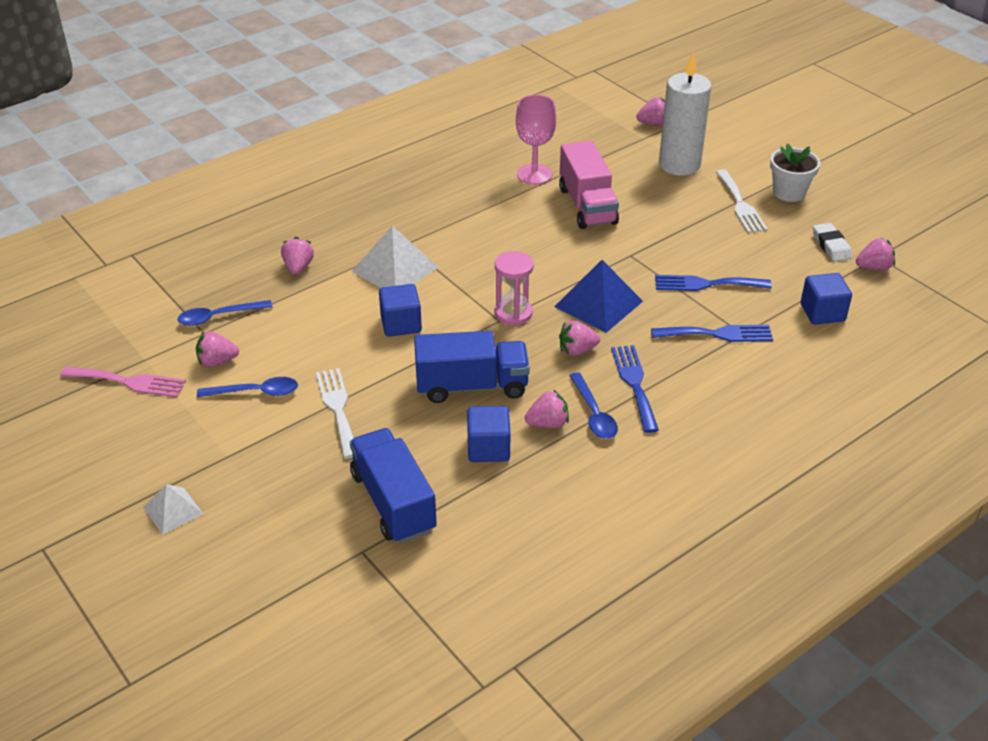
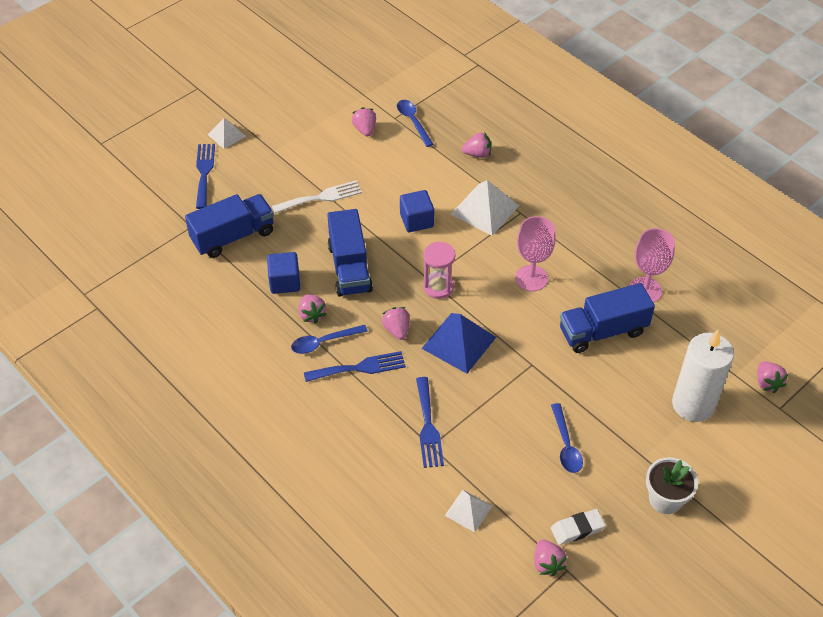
camera: 85 degrees right, 10 degrees up
pink fork [60,366,186,397] -> none
blue spoon [197,377,298,397] -> blue spoon moved to [551,403,583,473]
pink truck [559,141,619,229] -> blue truck [560,283,655,353]
blue fork [655,275,772,291] -> blue fork moved to [196,144,215,209]
white fork [716,170,767,233] -> none
blue cube [801,273,852,325] -> white pyramid [445,490,492,532]
none -> pink goblet [515,216,556,291]

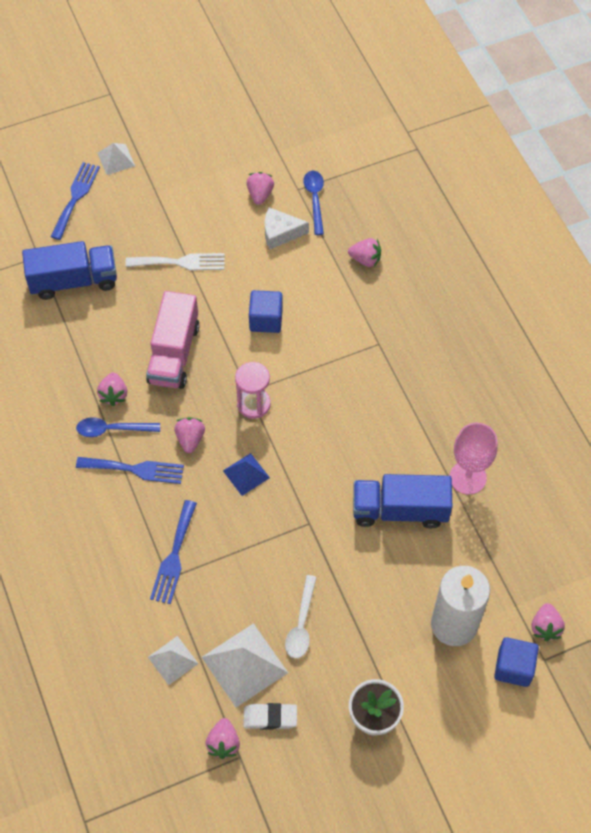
camera: 20 degrees right, 10 degrees up
blue cube [267,252,300,294] -> blue cube moved to [494,637,539,687]
blue truck [327,209,373,297] -> pink truck [146,291,200,389]
blue pyramid [421,313,496,374] -> blue pyramid [223,453,270,496], size x0.58
white pyramid [451,180,519,236] -> white pyramid moved to [202,623,288,707]
pink goblet [515,216,556,291] -> none
blue spoon [551,403,583,473] -> white spoon [285,575,317,658]
none -> white cheese [265,207,309,249]

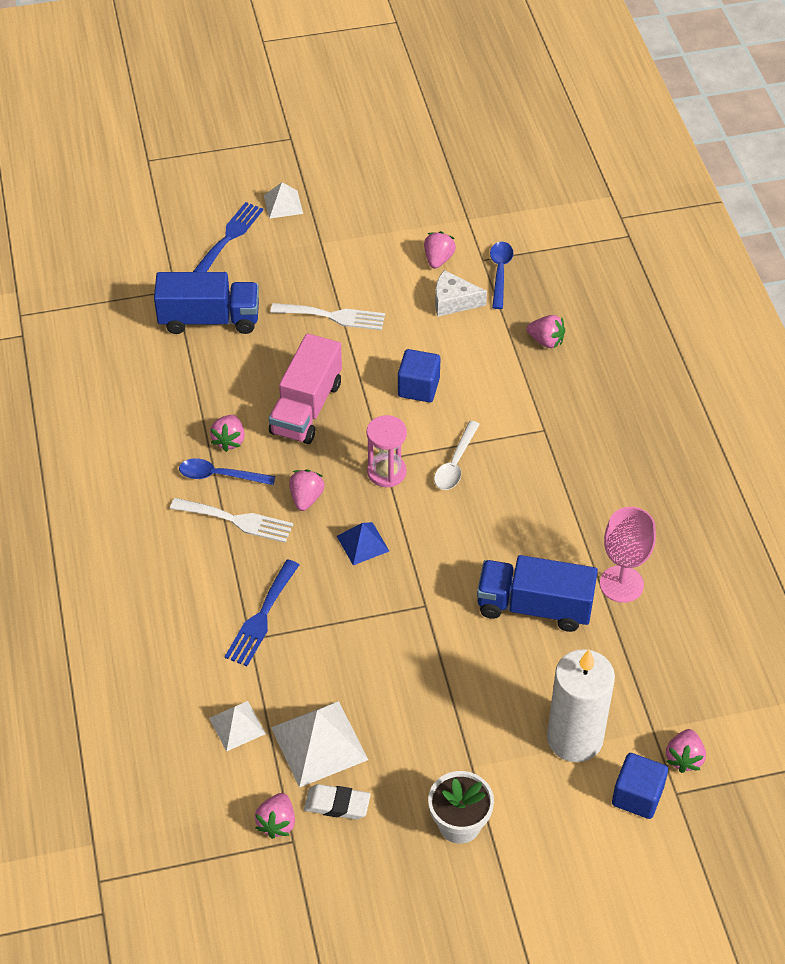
camera: 10 degrees right, 10 degrees down
blue fork [76,457,184,484] -> white fork [170,498,293,543]
white spoon [285,575,317,658] -> white spoon moved to [434,421,480,490]

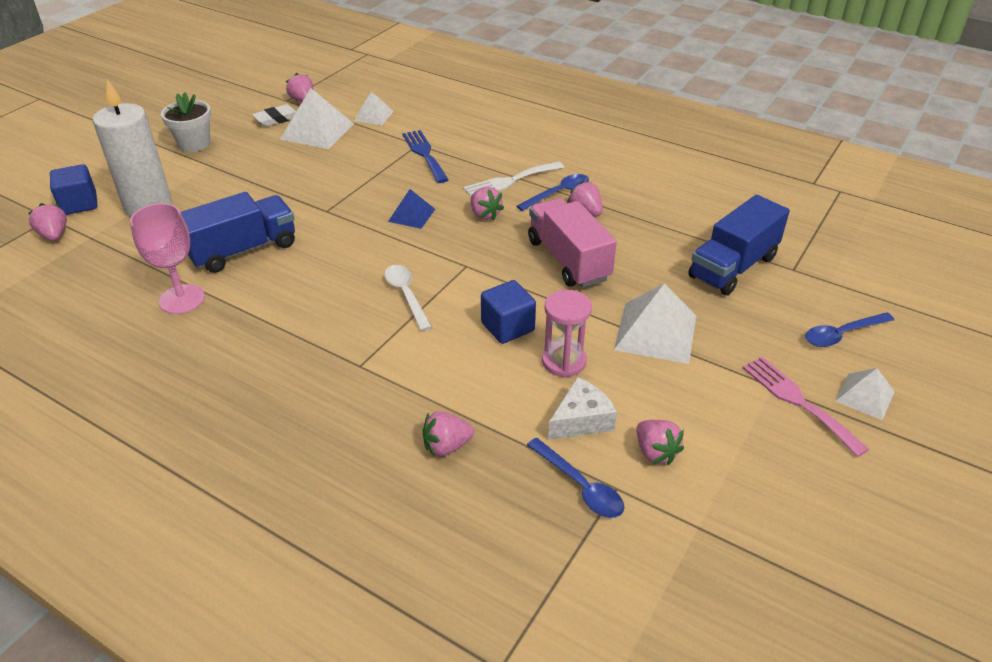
camera: 135 degrees right, 10 degrees down
blue fork [193,202,263,272] -> blue spoon [805,312,894,347]
white fork [271,303,385,330] -> white pyramid [614,283,696,364]
pink hourglass [366,415,407,487] -> pink hourglass moved to [542,290,592,377]
none -> pink fork [742,357,869,457]

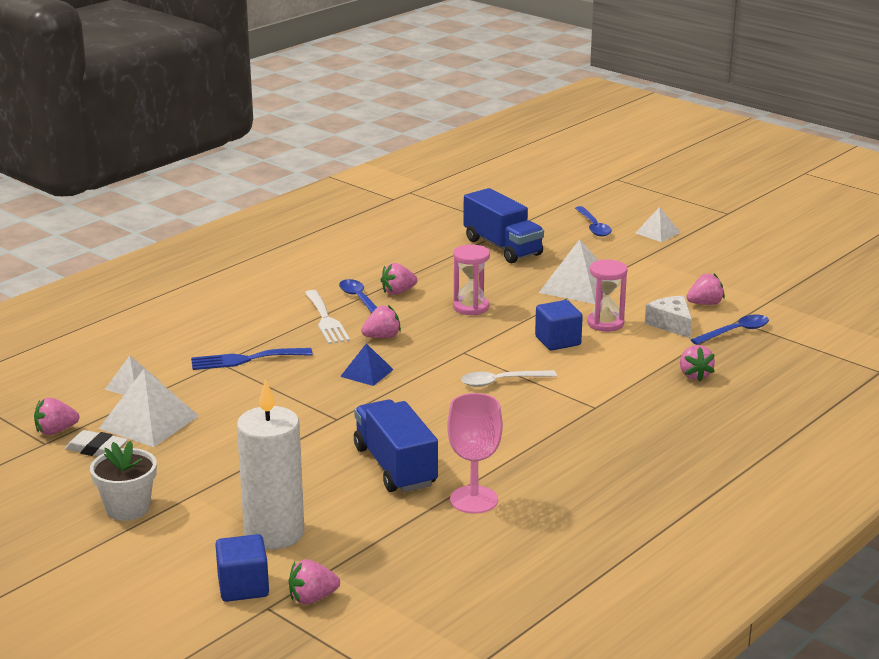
camera: 80 degrees left, 15 degrees down
white eraser [252,104,297,127] -> white eraser turned 45 degrees counterclockwise [65,430,128,456]
pink truck [528,198,617,288] -> pink hourglass [453,245,490,315]
pink fork [742,357,869,457] -> none

